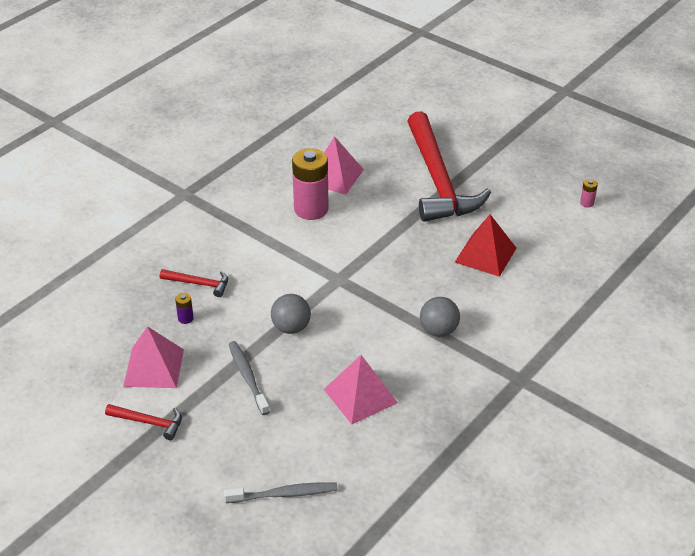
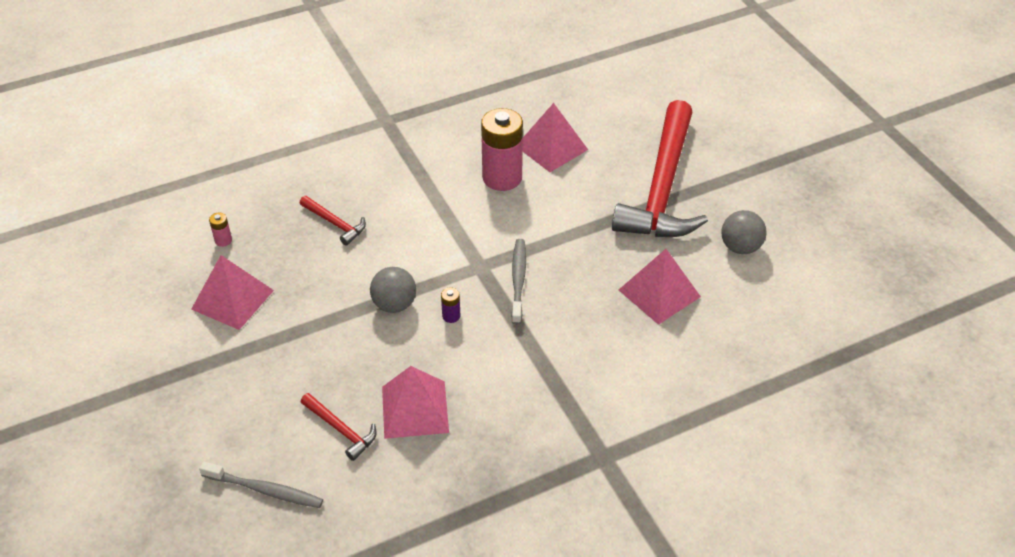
camera: 25 degrees right, 5 degrees up
red hammer [105,404,182,440] -> red hammer moved to [301,393,377,461]
purple battery [175,293,194,324] -> purple battery moved to [441,288,460,323]
grey toothbrush [229,341,270,415] -> grey toothbrush moved to [511,239,526,324]
grey ball [420,297,460,337] -> grey ball moved to [721,210,767,254]
red pyramid [455,214,516,277] -> pink pyramid [619,249,701,325]
pink battery [580,179,598,207] -> pink battery moved to [209,213,232,247]

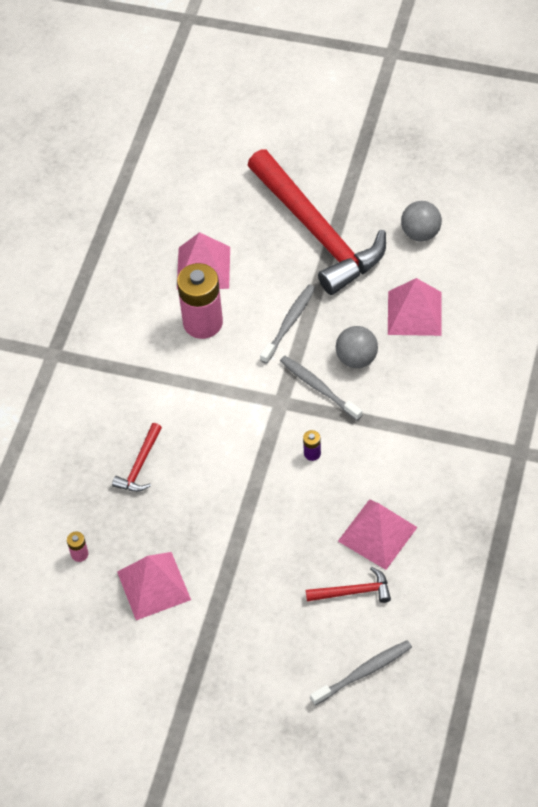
camera: 45 degrees left, 10 degrees up
red hammer [300,196,366,245] -> red hammer turned 120 degrees clockwise [112,423,162,492]
grey ball [370,267,416,313] -> grey ball moved to [336,326,378,368]
none -> grey toothbrush [260,284,315,364]

